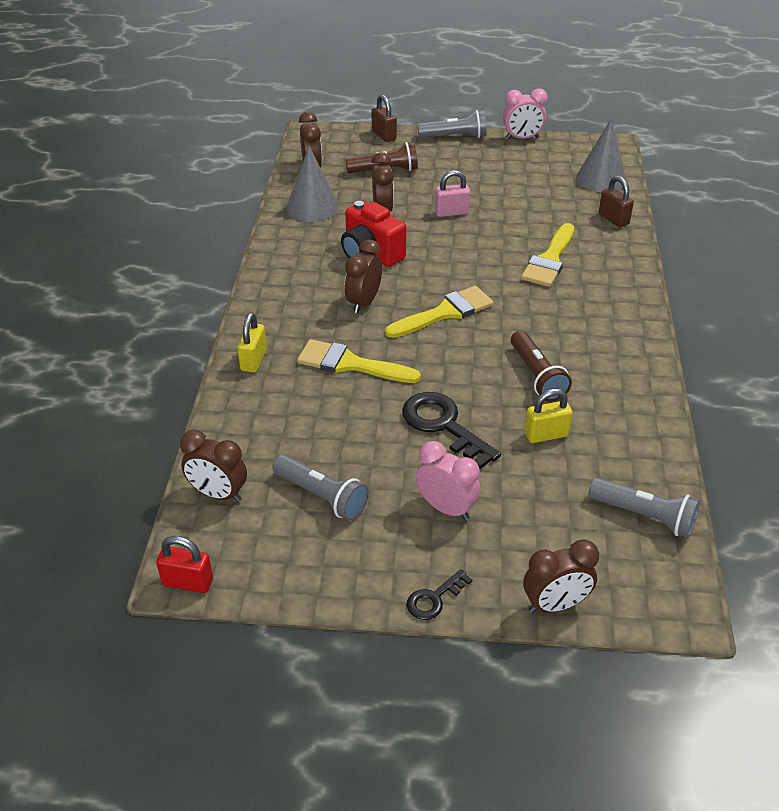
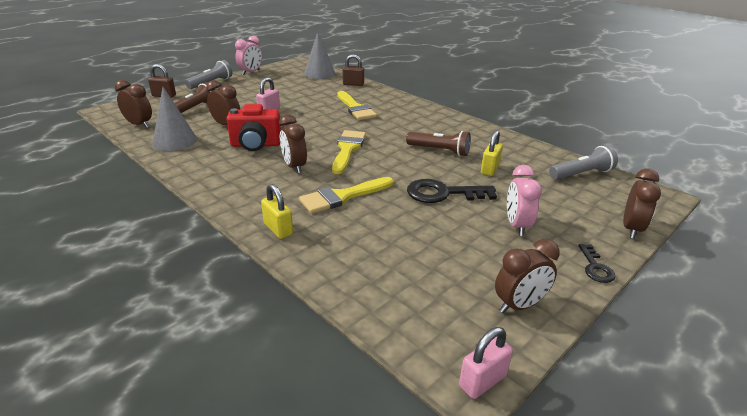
camera: 50 degrees left, 10 degrees down
red padlock [156,536,213,593] -> pink padlock [459,327,513,399]
brown clock [180,430,247,502] -> brown clock moved to [495,239,560,313]
grey flashlight [272,455,369,521] -> none
pink clock [416,441,481,520] -> pink clock turned 75 degrees counterclockwise [507,165,542,236]

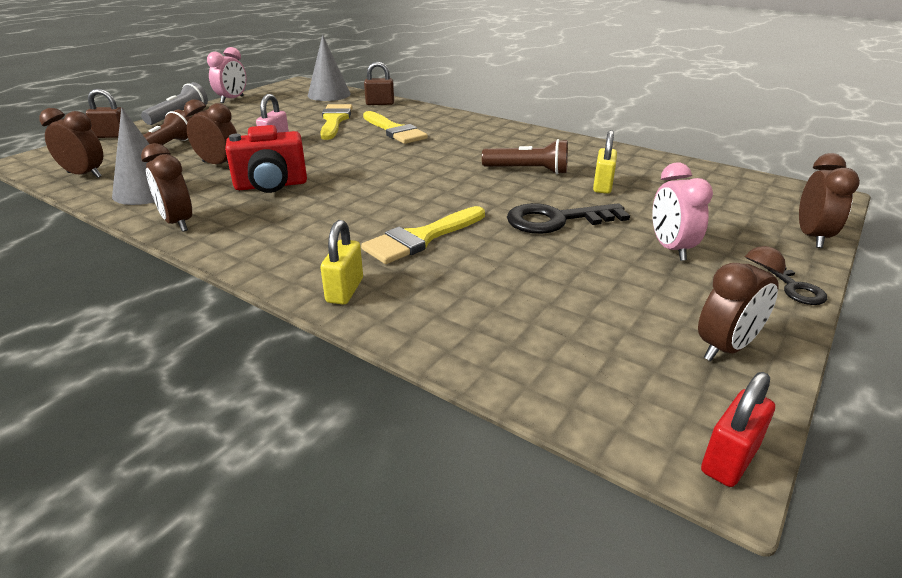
camera: 10 degrees left, 0 degrees up
yellow padlock [261,184,293,239] -> yellow padlock turned 60 degrees clockwise [320,220,363,305]
brown clock [279,114,307,174] -> brown clock moved to [141,143,192,232]
yellow brush [332,130,366,174] -> yellow brush moved to [320,104,353,140]
pink padlock [459,327,513,399] -> red padlock [701,372,775,487]
grey flashlight [549,145,618,180] -> none

